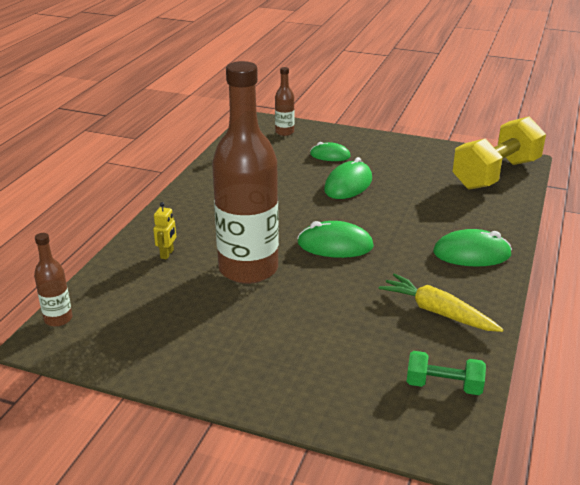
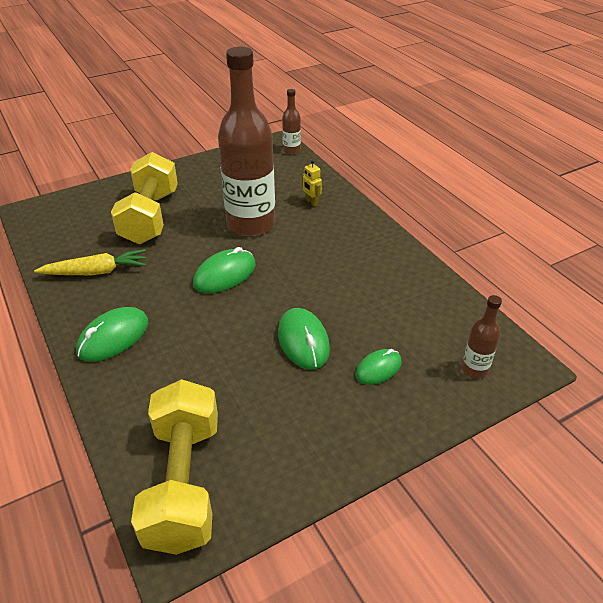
camera: 130 degrees right, 10 degrees up
green dumbbell [407,351,486,395] -> none
none -> yellow dumbbell [111,152,178,244]

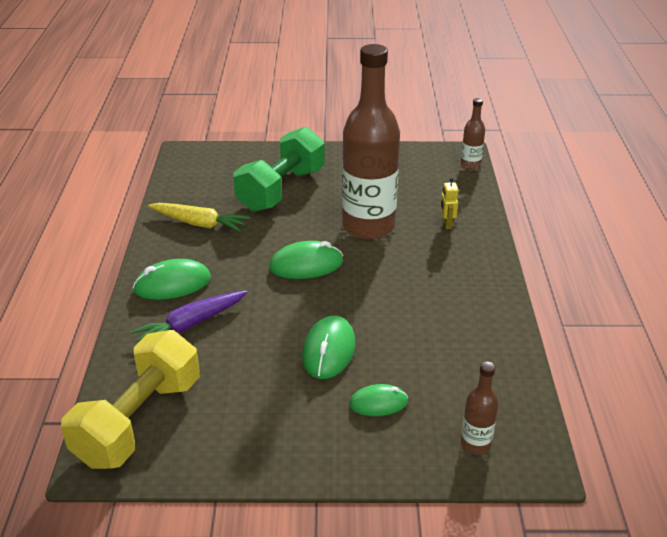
camera: 30 degrees right, 5 degrees down
yellow dumbbell [111,152,178,244] -> green dumbbell [233,127,325,212]
none -> purple carrot [130,291,247,341]

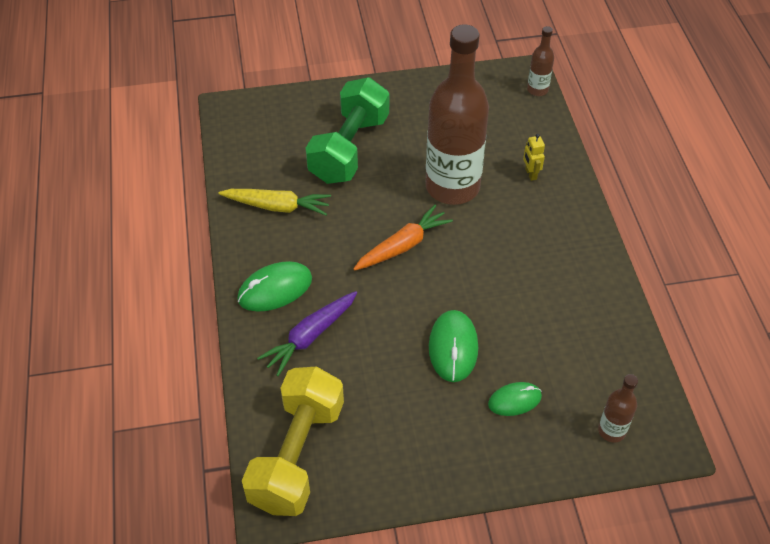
camera: 10 degrees left, 15 degrees up
green mouse [269,241,343,279] -> orange carrot [353,205,453,271]

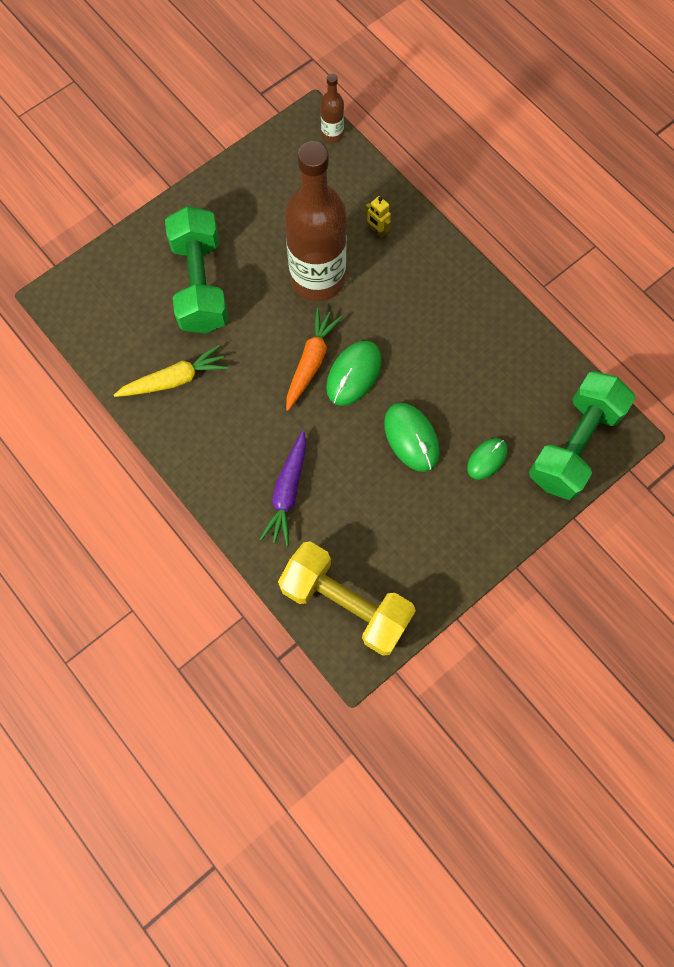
camera: 30 degrees left, 20 degrees up
green mouse [237,261,312,312] -> green mouse moved to [326,341,381,406]
yellow dumbbell [242,366,344,516] -> yellow dumbbell turned 45 degrees counterclockwise [278,541,416,656]
brown bottle [598,374,638,443] -> green dumbbell [529,371,635,500]

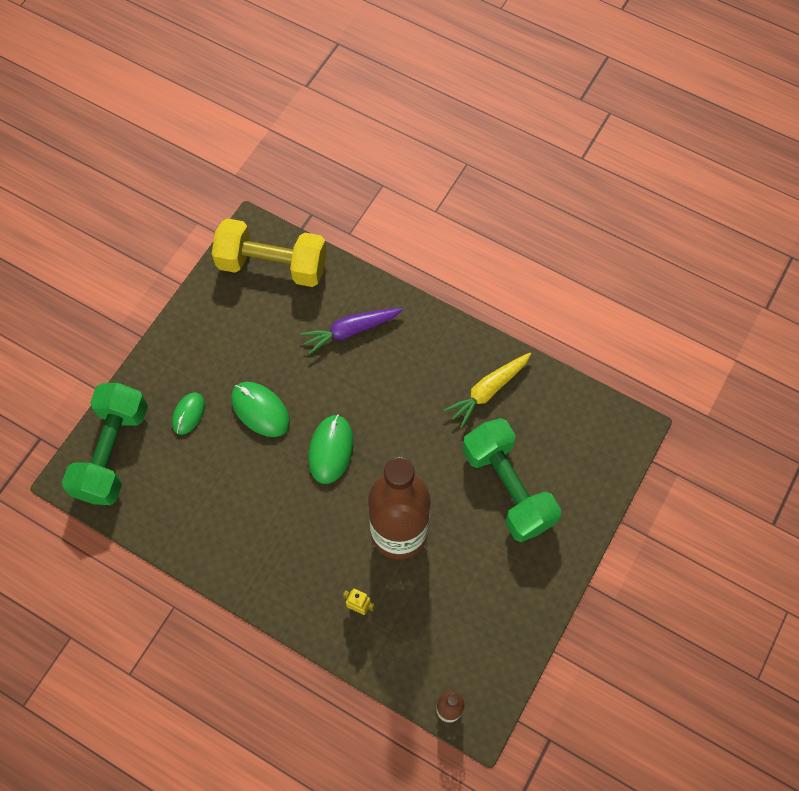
camera: 160 degrees right, 5 degrees down
purple carrot [260,431,306,546] -> purple carrot turned 105 degrees counterclockwise [300,308,403,355]
orange carrot [286,308,342,411] -> none

